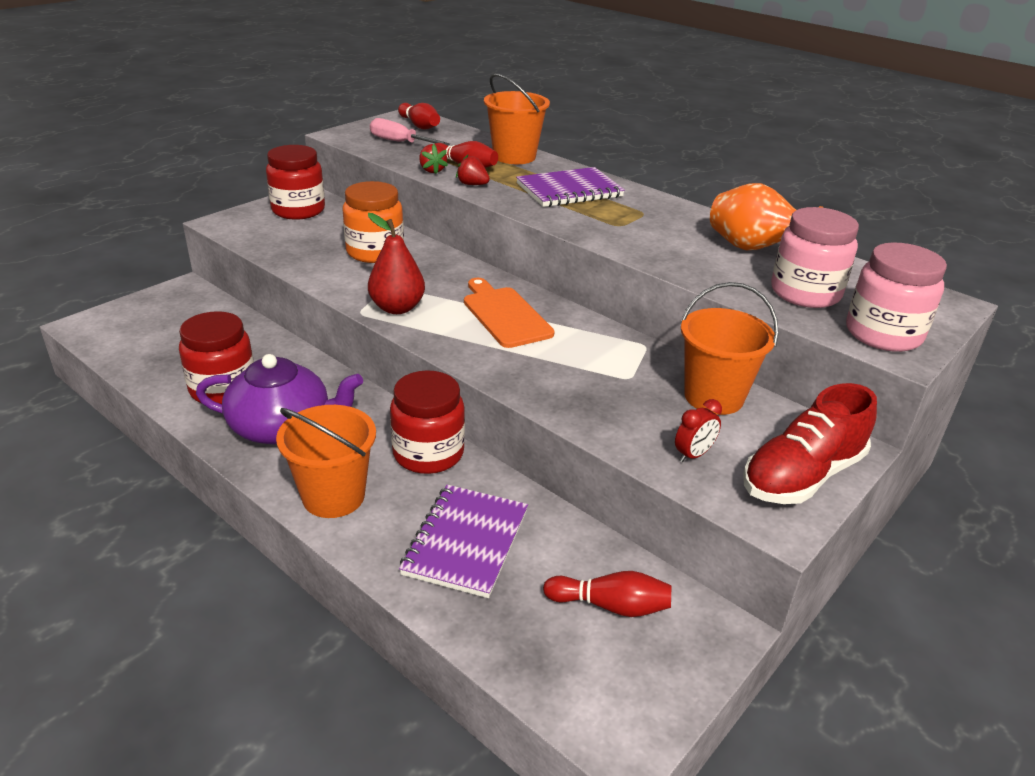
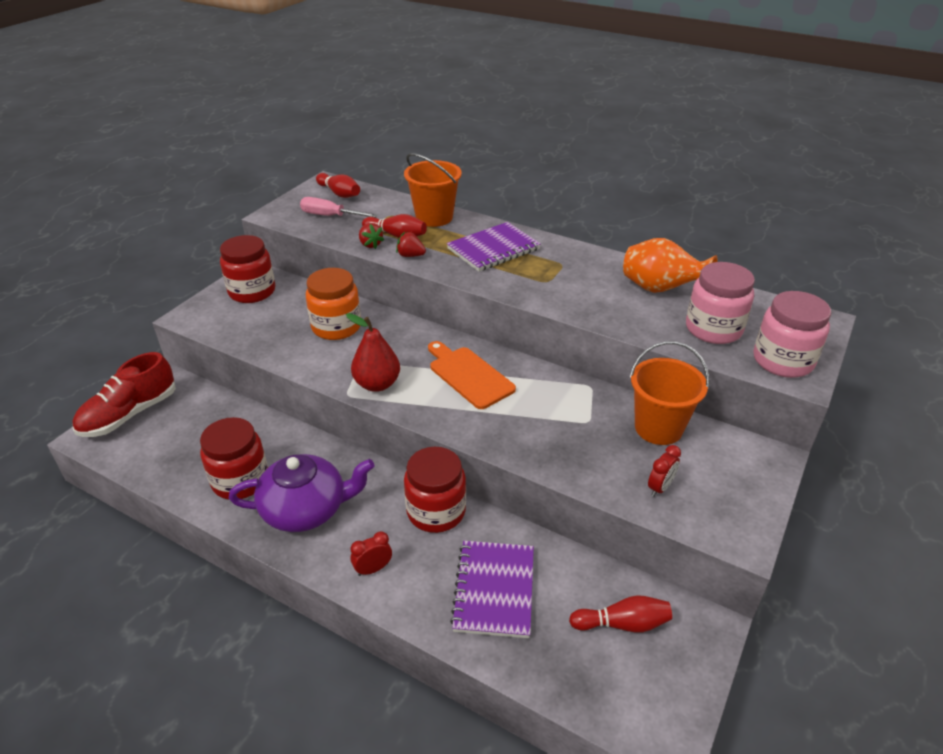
camera: 10 degrees left, 5 degrees up
orange bucket [276,405,376,518] -> red clock [351,531,392,576]
red shoe [743,383,877,504] -> red shoe moved to [73,352,176,437]

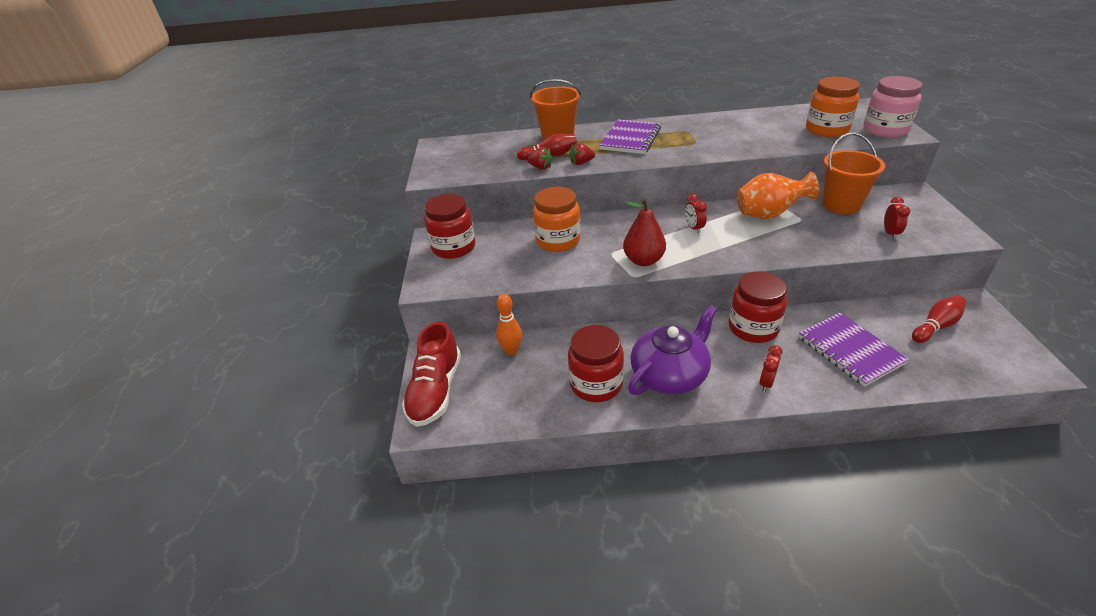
camera: 30 degrees left, 0 degrees up
pink screwdriver [300,197,378,218] -> none
red bowling pin [316,173,360,198] -> none
orange cutting board [428,341,516,409] -> red clock [685,194,707,233]
orange vase [623,238,718,293] -> orange vase moved to [737,172,819,219]
pink jar [686,262,755,344] -> orange jar [806,76,860,137]
none -> orange bowling pin [496,294,522,355]

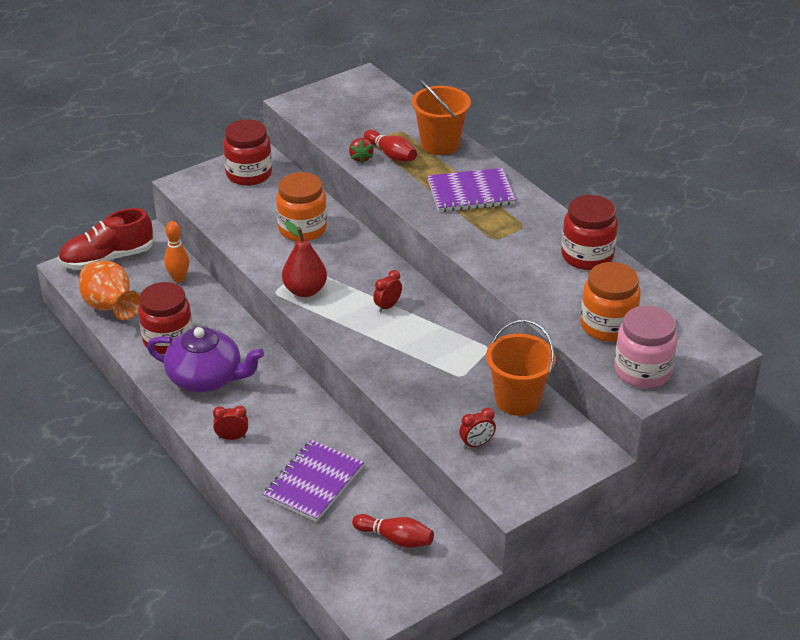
camera: 55 degrees right, 0 degrees up
red strawberry [570,143,595,165] -> none
red jar [729,271,787,343] -> red jar moved to [561,195,618,270]
orange vase [737,172,819,219] -> orange vase moved to [79,261,140,320]

